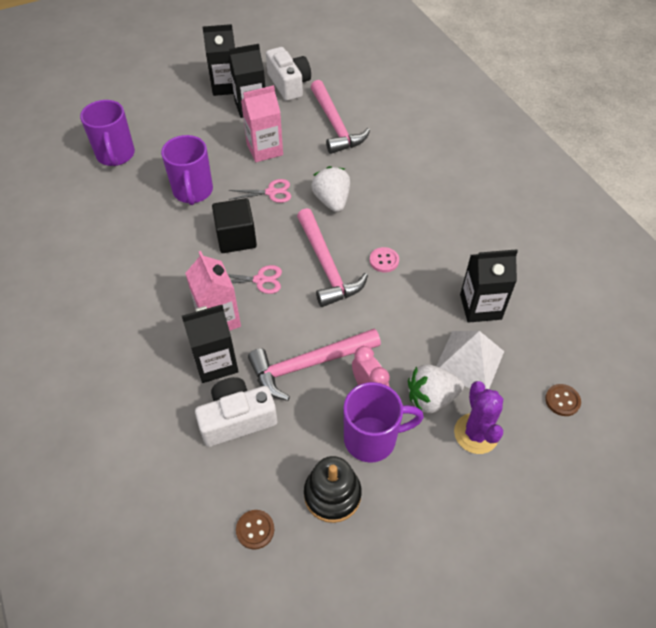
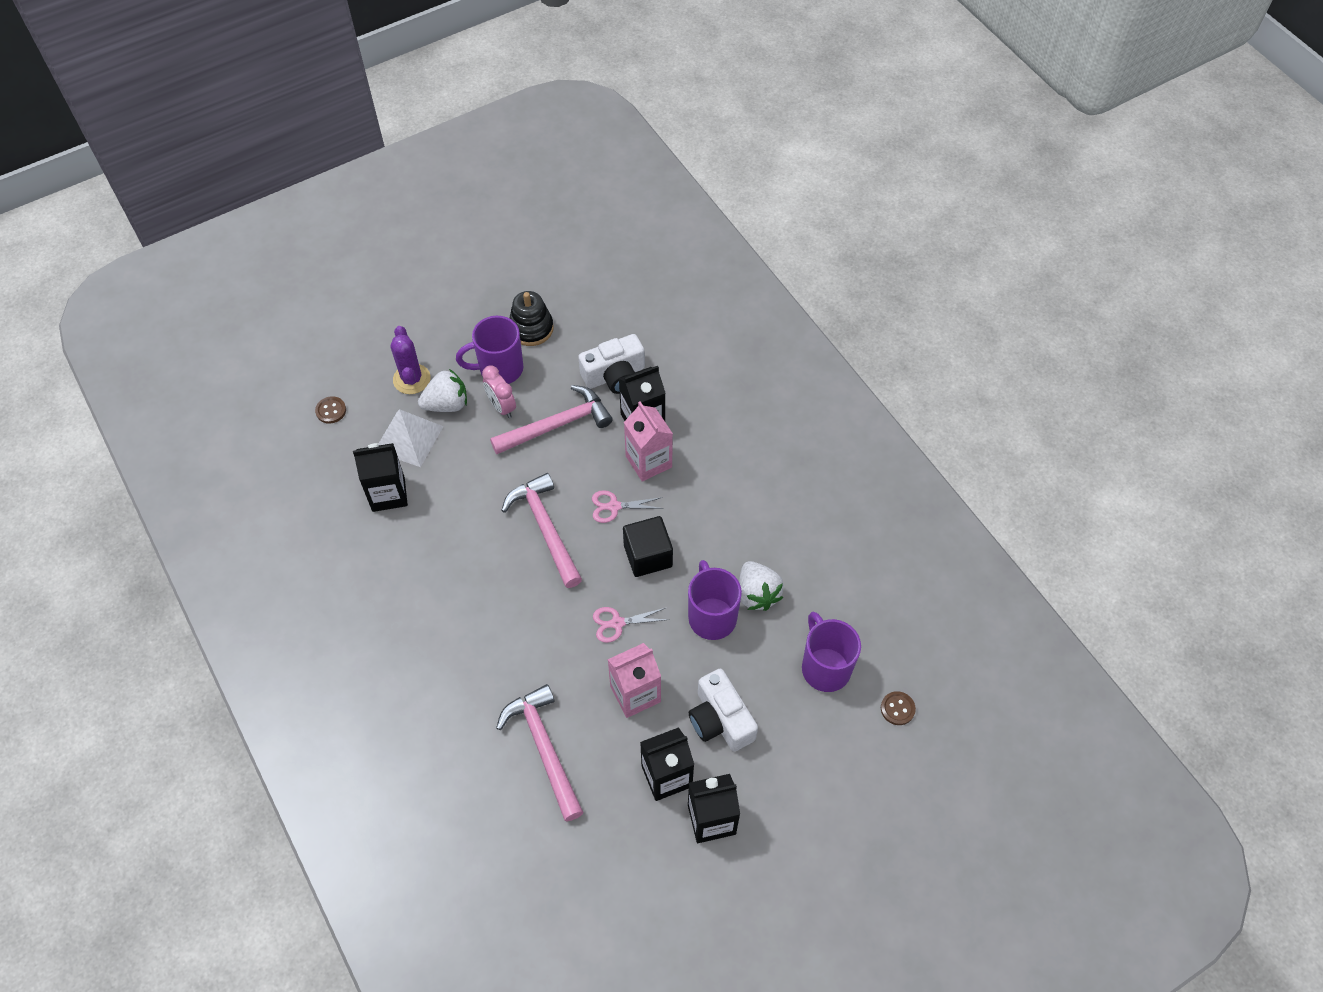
camera: 175 degrees right, 5 degrees up
brown button [236,510,274,549] -> brown button moved to [881,691,916,725]
white camera [266,47,311,101] -> white camera moved to [689,669,758,751]
white strawberry [311,166,350,212] -> white strawberry moved to [739,561,784,611]
pink button [370,247,399,272] -> none

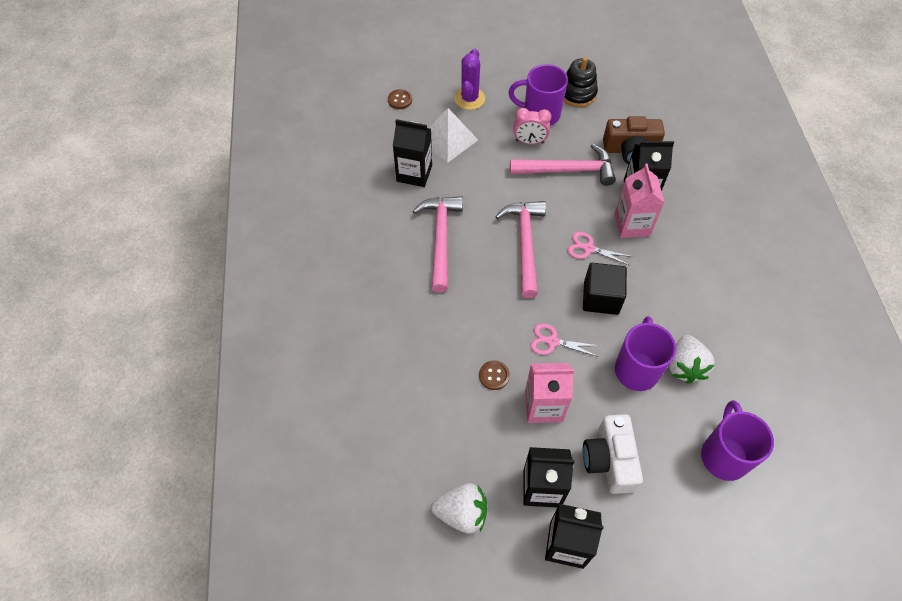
camera: 25 degrees right, 0 degrees up
white strawberry [418,369,467,412] -> white strawberry moved to [431,483,487,534]
pink clock [482,366,516,418] -> pink clock turned 75 degrees counterclockwise [513,108,551,144]
pink hammer [496,684,584,822] -> pink hammer moved to [413,196,463,292]
white camera [578,334,645,394] -> brown camera [603,116,665,164]
brown button [881,691,916,725] -> brown button moved to [479,360,510,390]

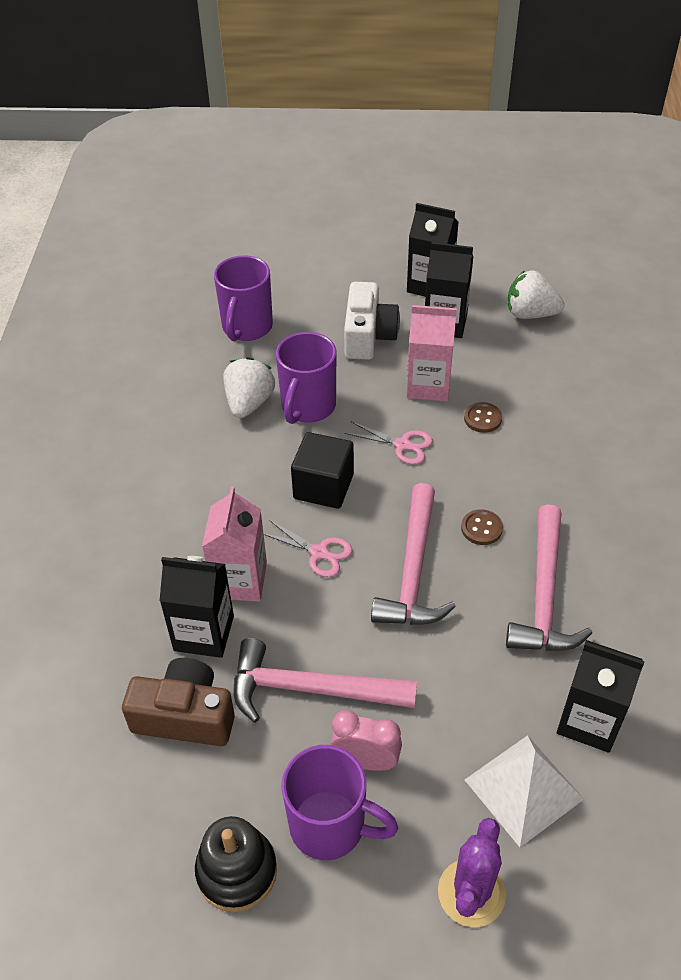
camera: 170 degrees left, 10 degrees down
brown button [388,89,412,109] -> brown button moved to [461,509,503,545]

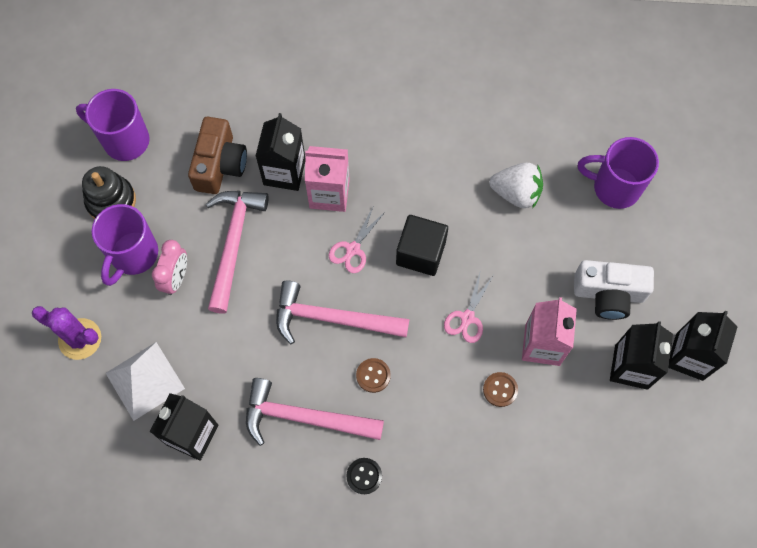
camera: 90 degrees right, 20 degrees up
purple mug [276,332,337,424] -> purple mug moved to [76,89,150,161]
white strawberry [508,270,565,319] -> none
none -> black button [346,458,382,494]

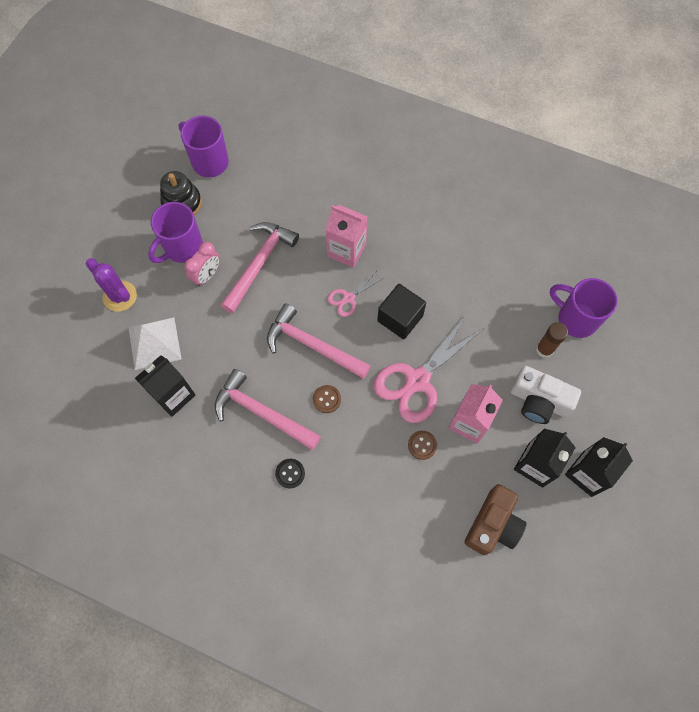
camera: 20 degrees right, 0 degrees up
brown camera [188,117,247,194] -> brown camera moved to [465,484,526,555]
black carton [256,113,306,191] -> none
pink scissors [444,273,493,343] -> pink scissors [374,313,484,423], size x2.01
white strawberry [489,162,543,209] -> none
none -> brown glue stick [536,322,568,358]

